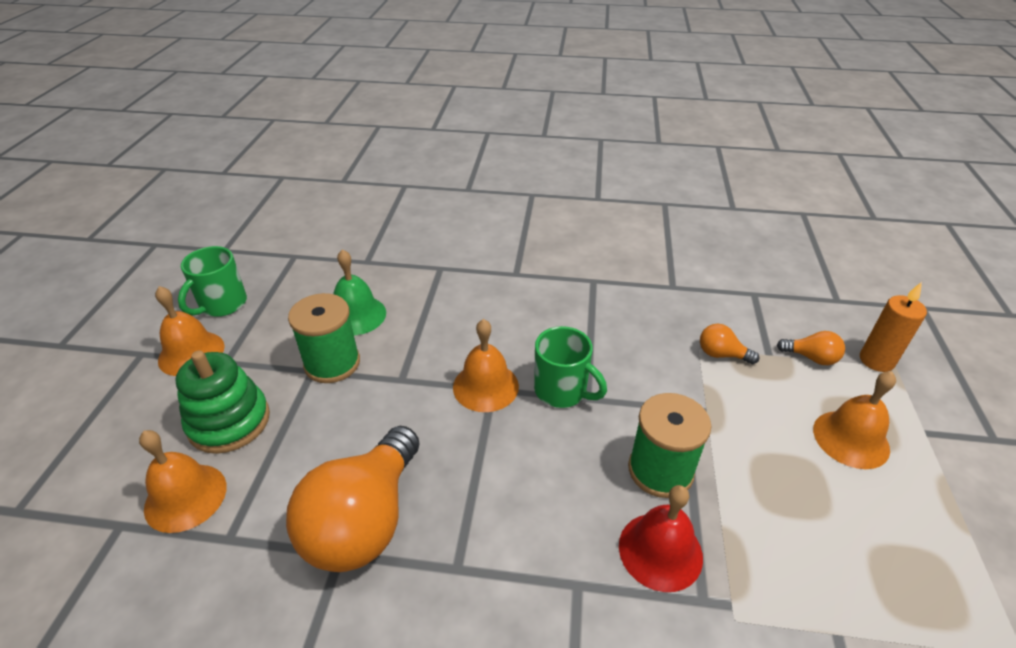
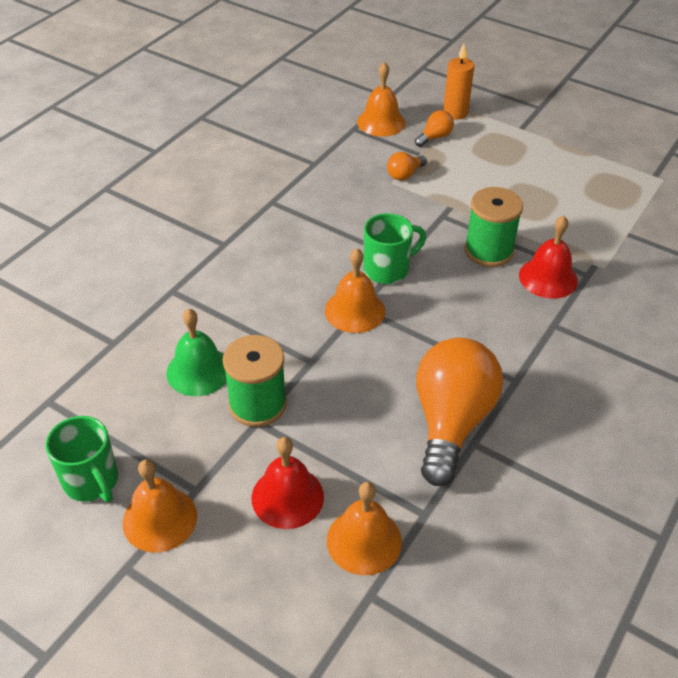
camera: 65 degrees left, 5 degrees up
green stacking toy [175,351,270,454] -> red bell [252,437,324,529]
orange light bulb [286,426,420,572] -> orange light bulb turned 120 degrees counterclockwise [416,337,503,486]
orange bell [813,371,896,469] -> orange bell moved to [357,62,406,137]

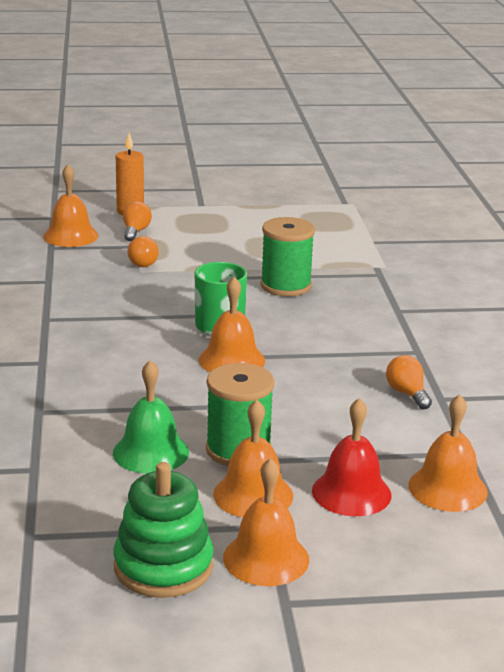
camera: 40 degrees left, 20 degrees down
green mug [45,416,118,502] -> green stacking toy [113,462,214,598]
orange light bulb [416,337,503,486] -> orange light bulb [386,355,432,409], size x0.43
red bell [519,215,578,299] -> none
none -> orange bell [213,399,293,518]

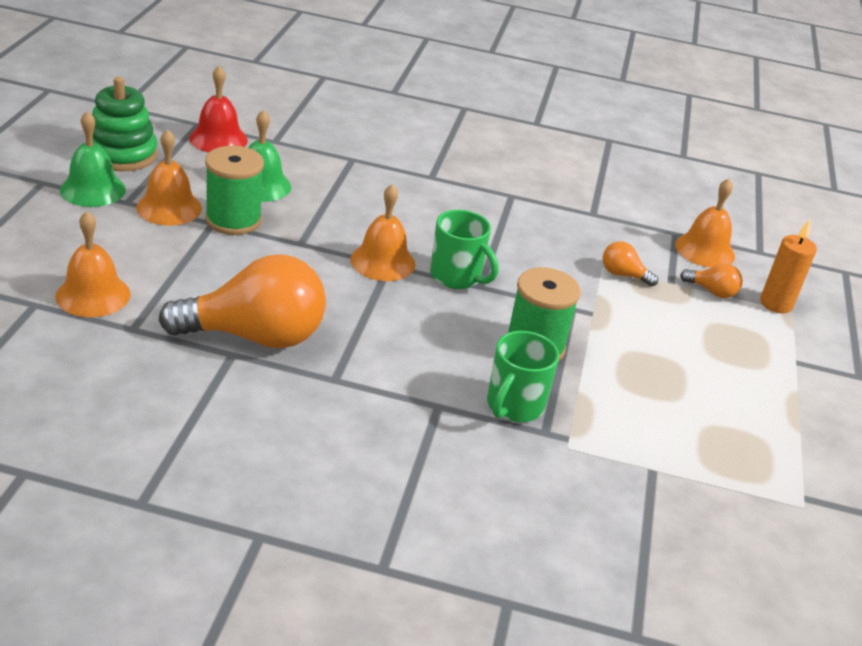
camera: 105 degrees right, 10 degrees up
orange bell [223,458,309,586] -> green bell [60,111,126,207]
red bell [312,398,392,516] -> red bell moved to [189,66,248,152]
orange light bulb [386,355,432,409] -> orange light bulb [158,254,326,348], size x2.33
none -> green mug [487,331,559,422]

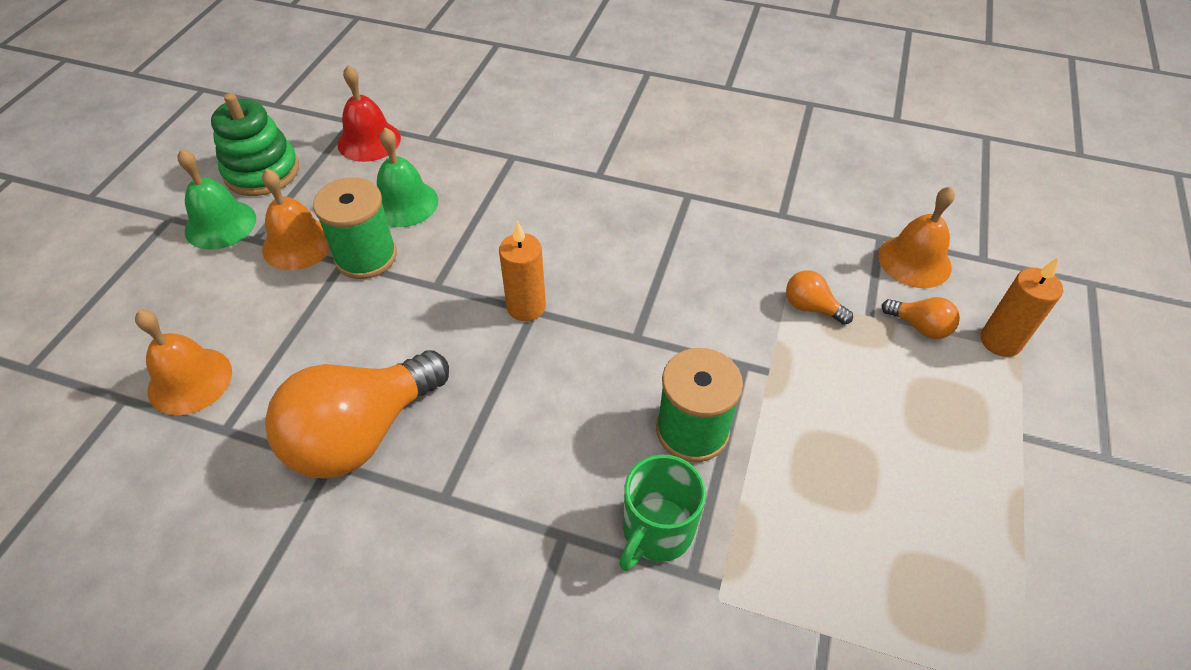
camera: 10 degrees right, 15 degrees up
orange light bulb [158,254,326,348] -> orange light bulb turned 135 degrees clockwise [265,350,449,479]
orange bell [350,184,415,281] -> orange candle [499,221,546,321]
green mug [430,210,498,289] -> none

